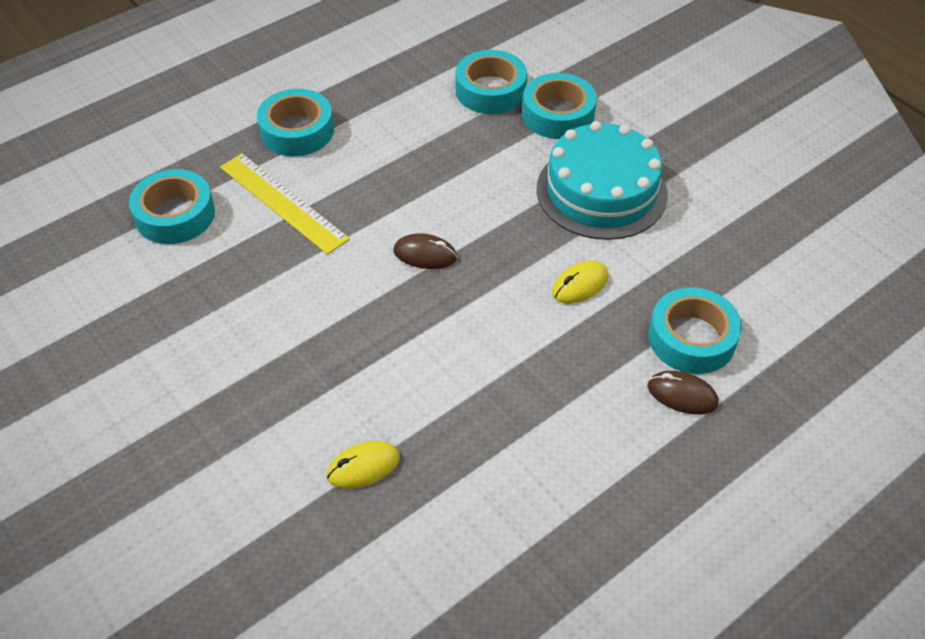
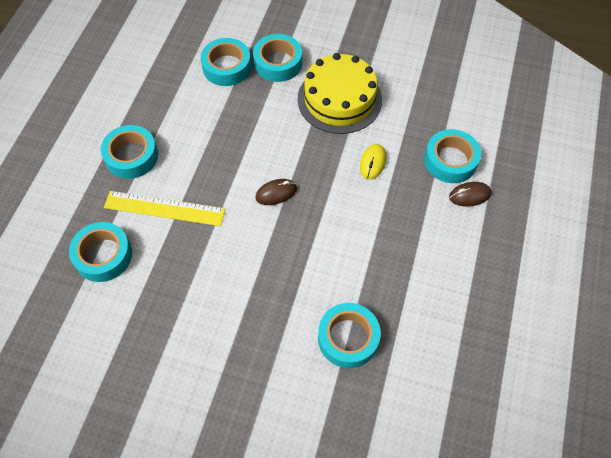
camera: 35 degrees left, 10 degrees up
yellow mouse [327,441,400,489] -> turquoise tape [318,303,381,368]
turquoise cake [536,121,668,240] -> yellow cake [298,53,382,134]

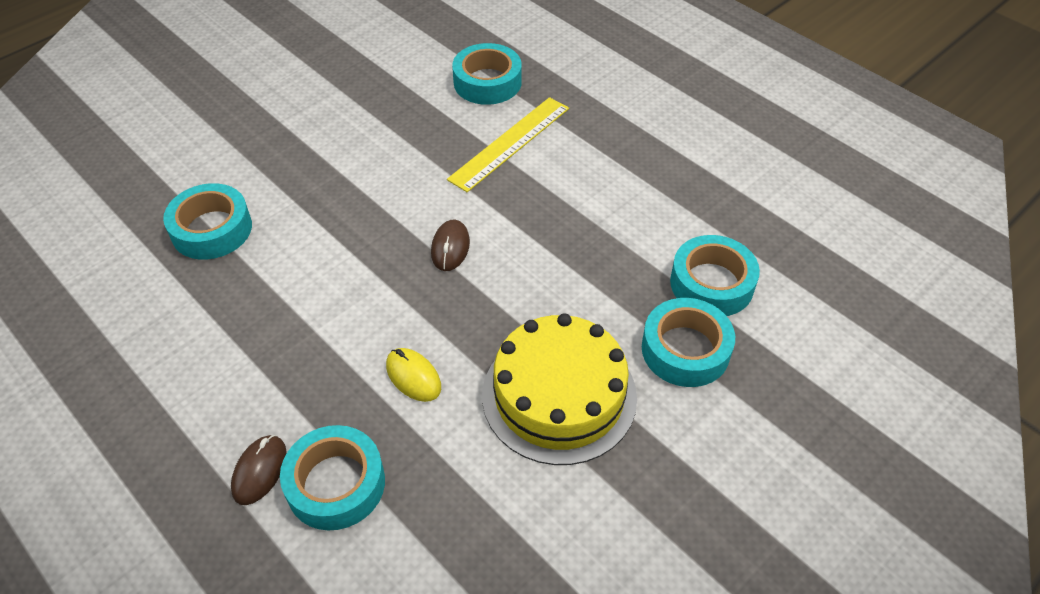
camera: 120 degrees right, 10 degrees down
turquoise tape [101,125,158,179] -> none

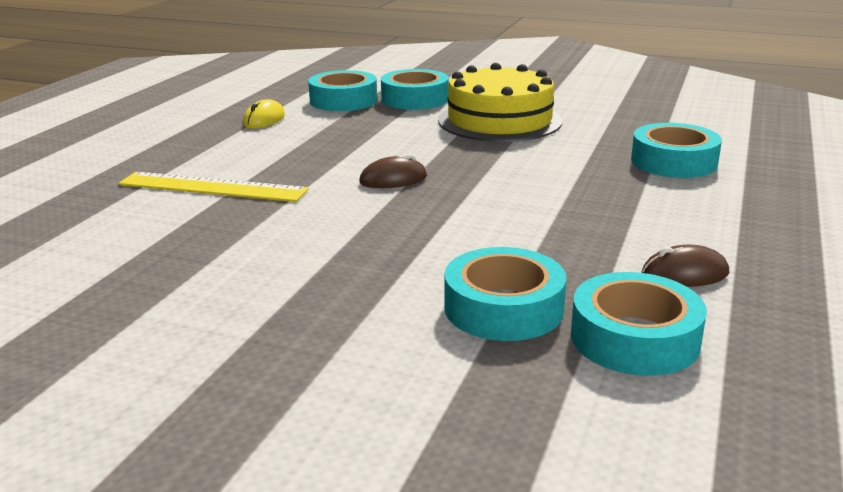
camera: 115 degrees left, 25 degrees down
brown mouse [231,435,287,505] -> brown mouse moved to [641,245,729,287]
yellow mouse [386,348,441,402] -> yellow mouse moved to [243,99,285,129]
turquoise tape [452,43,522,105] -> turquoise tape moved to [571,272,707,376]

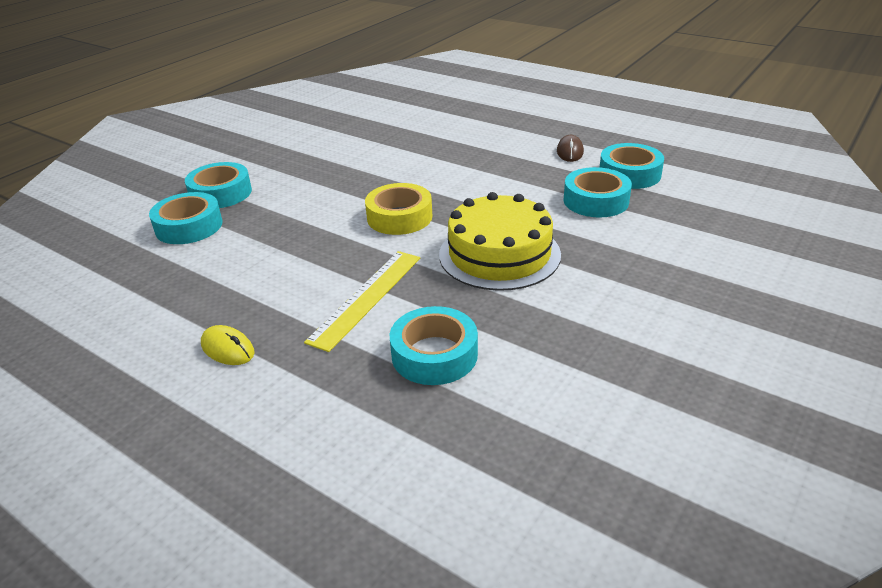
camera: 75 degrees left, 10 degrees up
yellow mouse [243,99,285,129] -> yellow mouse moved to [201,325,255,365]
brown mouse [359,154,427,188] -> yellow tape [365,183,432,235]
yellow cake [438,63,562,142] -> yellow cake moved to [439,192,561,291]
turquoise tape [631,123,722,178] -> turquoise tape moved to [390,306,478,385]

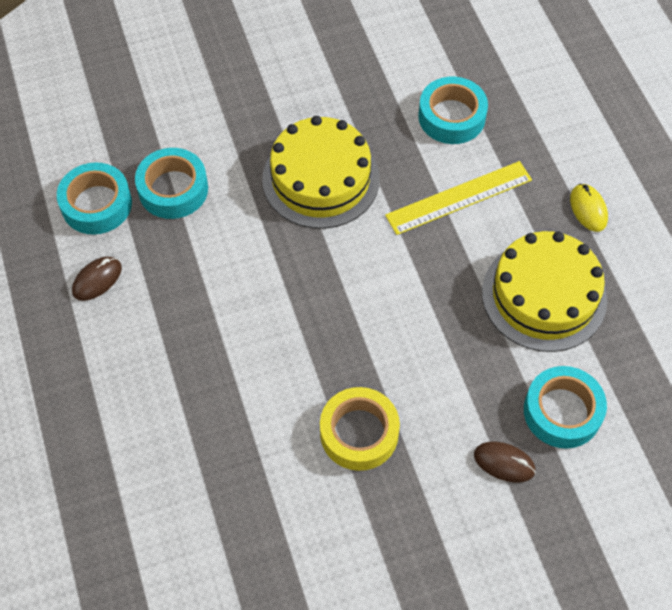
camera: 145 degrees left, 25 degrees up
turquoise tape [185,162,252,208] -> brown mouse [474,441,536,483]
yellow tape [365,183,432,235] -> yellow tape moved to [320,387,400,471]
none -> yellow cake [482,231,607,352]

